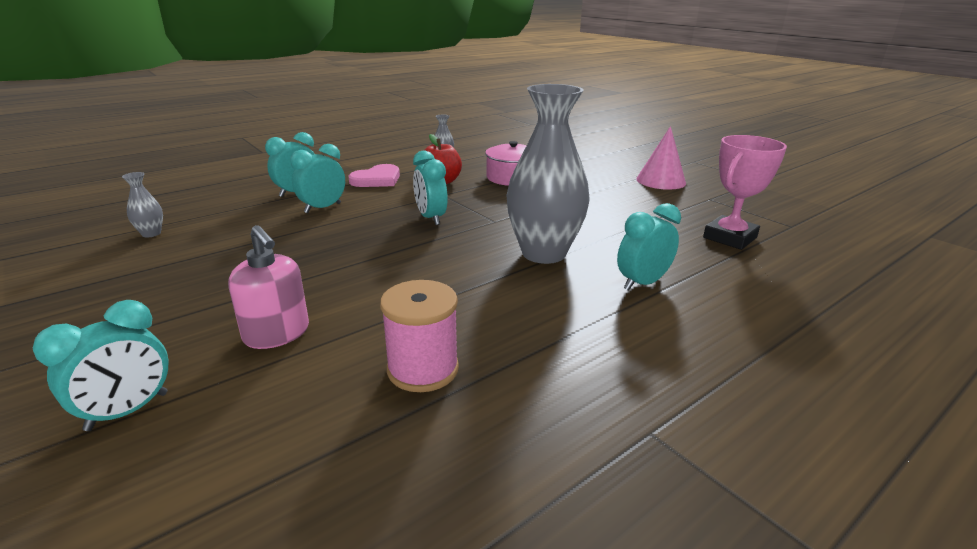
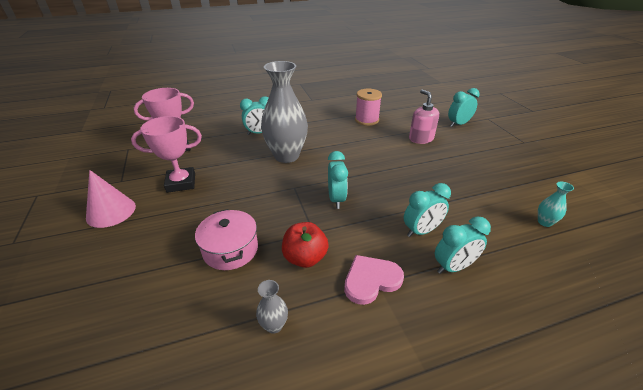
camera: 160 degrees left, 10 degrees up
grey vase [122,172,163,237] -> turquoise vase [538,182,574,227]
none -> pink trophy [131,116,202,193]

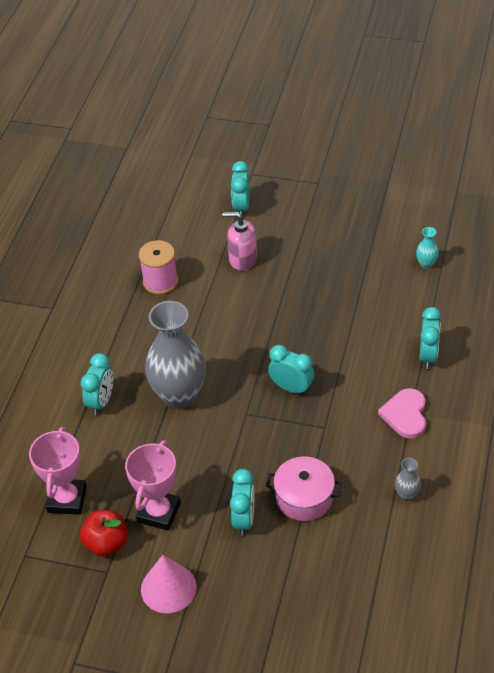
camera: 55 degrees left, 10 degrees up
red apple [282,222,329,268] -> red apple moved to [80,510,128,557]
turquoise clock [404,183,451,237] -> turquoise clock moved to [230,469,254,536]

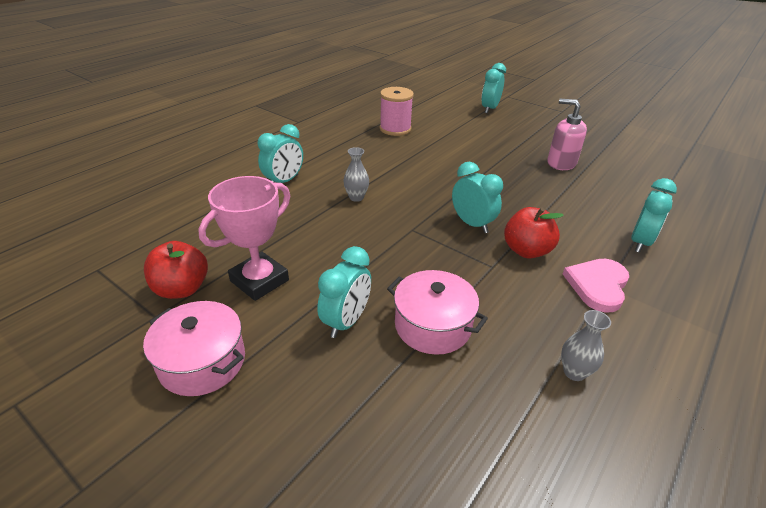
camera: 20 degrees right, 10 degrees down
pink trophy [29,427,87,515] -> none
pink cone [141,555,197,613] -> pink pot [143,301,245,396]
grey vase [145,301,206,409] -> grey vase [343,147,369,202], size x0.41
pink soap dispenser [222,212,257,271] -> pink soap dispenser moved to [547,99,587,170]
turquoise vase [416,227,439,269] -> none
none -> red apple [504,207,564,259]

